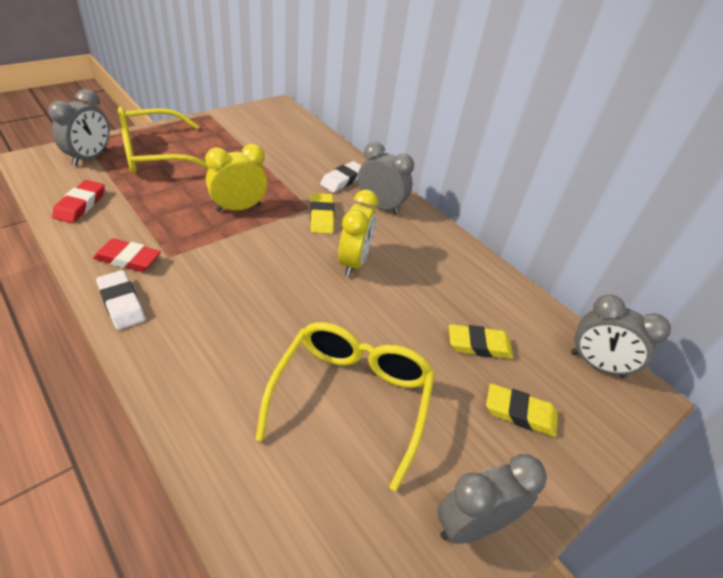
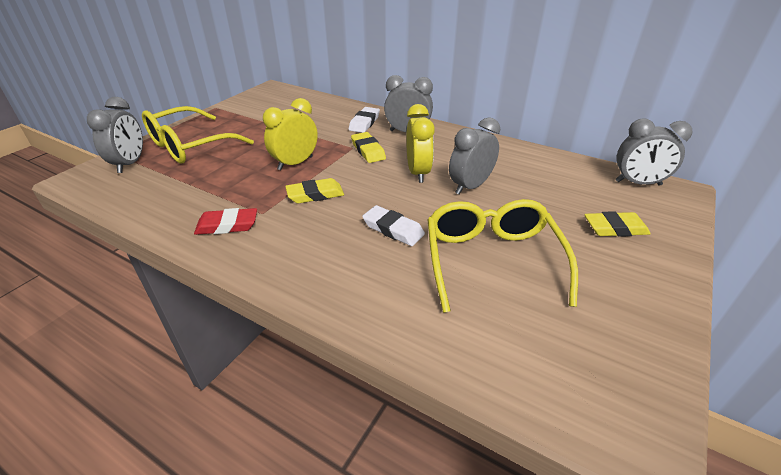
camera: 15 degrees left, 5 degrees down
red eraser [52,180,105,223] -> none
white eraser [96,270,145,330] -> white eraser moved to [362,205,425,246]
grey clock [437,454,547,544] -> grey clock moved to [449,117,500,195]
yellow eraser [449,324,513,359] -> yellow eraser moved to [285,178,344,203]

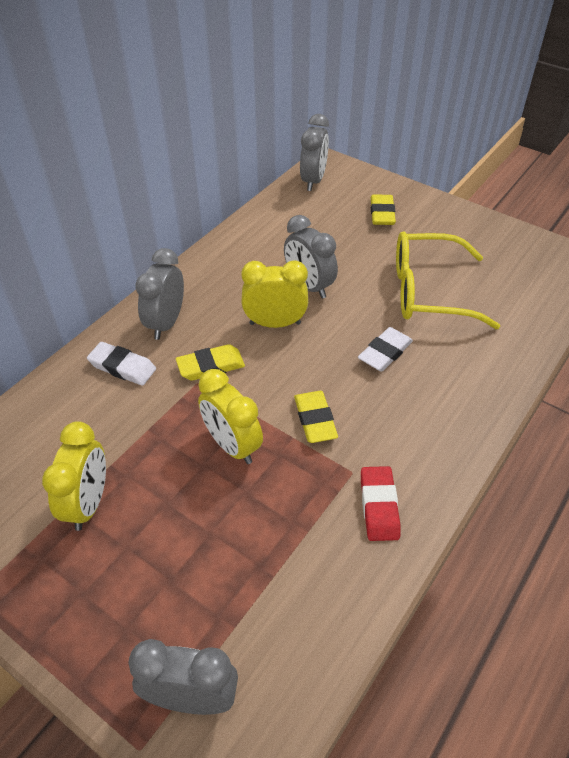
camera: 85 degrees left, 10 degrees up
yellow glasses [142,106,254,164] -> none
none -> yellow clock [42,421,106,531]

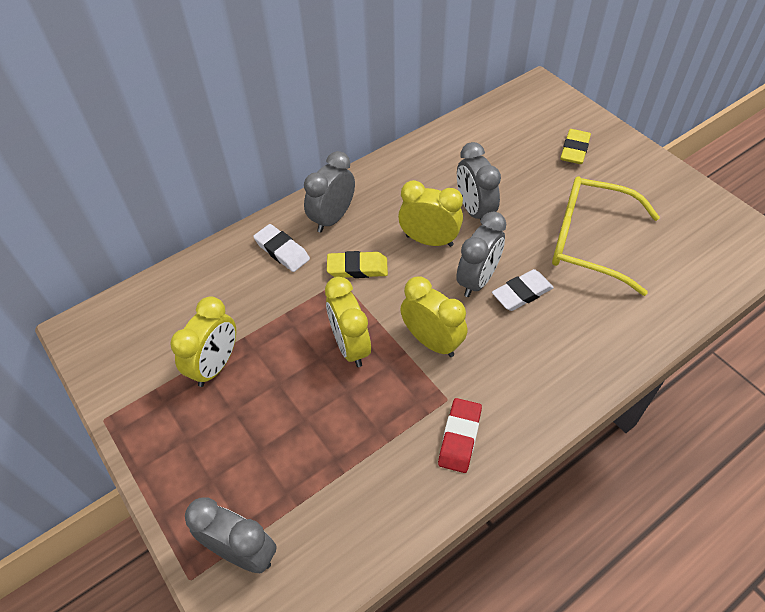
camera: 20 degrees right, 5 degrees up
yellow eraser [294,391,338,443] -> yellow clock [400,276,467,357]
grey clock [300,114,329,191] -> grey clock moved to [456,212,506,297]

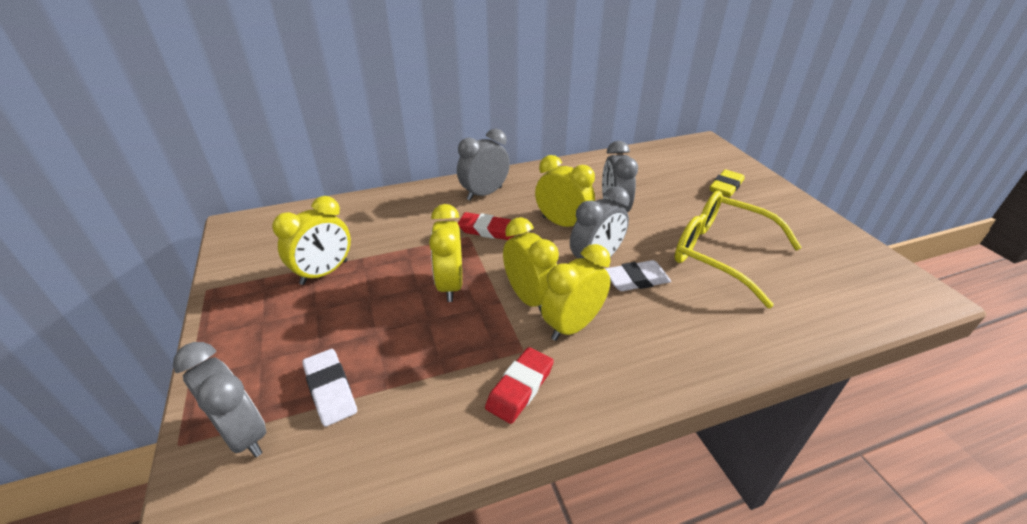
camera: 15 degrees right, 15 degrees down
white eraser [253,224,310,272] -> white eraser moved to [302,349,357,427]
yellow eraser [327,251,388,278] -> red eraser [458,212,515,240]
none -> yellow clock [541,244,611,341]

